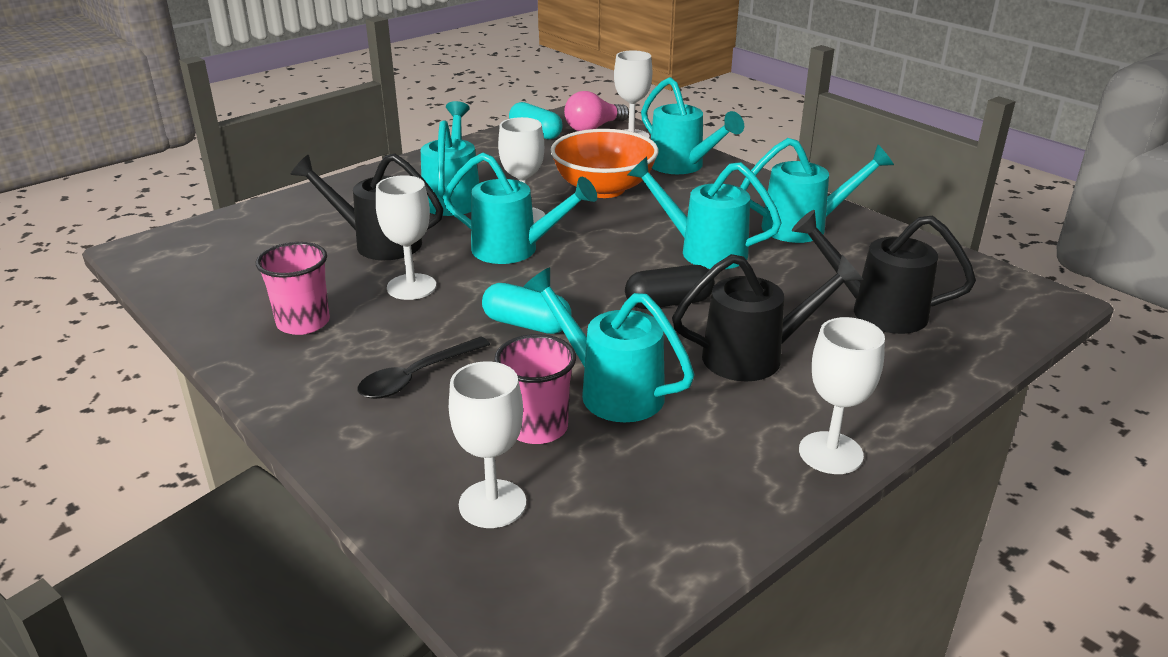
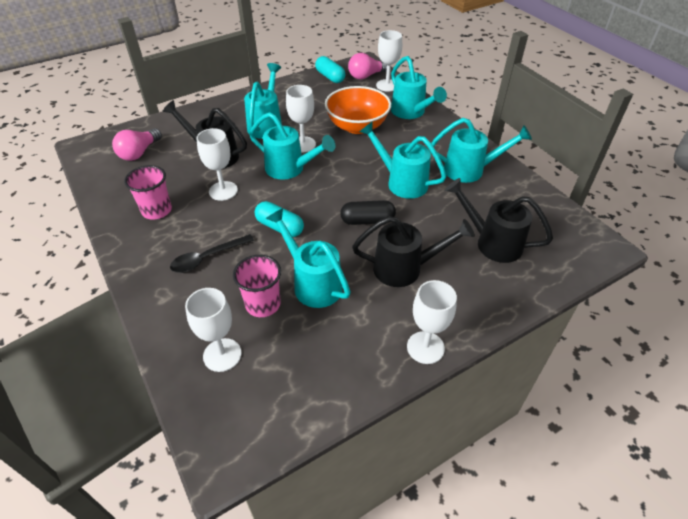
camera: 10 degrees right, 15 degrees up
none -> pink light bulb [112,128,162,161]

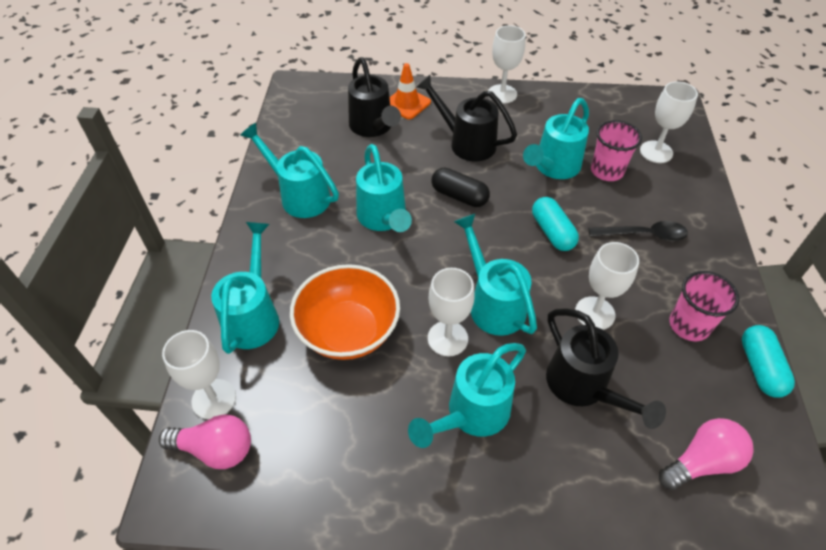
camera: 145 degrees left, 5 degrees up
turquoise watering can [266,208,351,308] -> turquoise watering can turned 45 degrees clockwise [523,98,589,179]
turquoise capsule [315,56,345,83] -> turquoise capsule moved to [742,325,795,398]
none -> orange traffic cone [390,63,431,119]

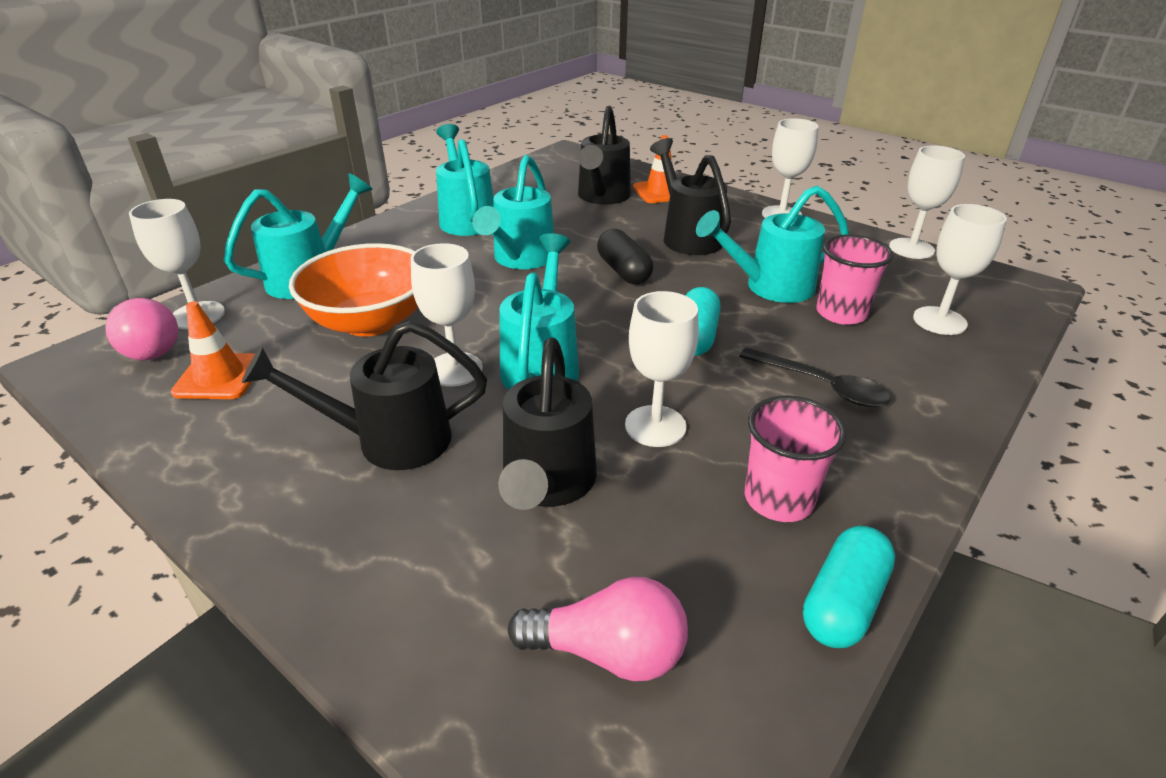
camera: 35 degrees right, 15 degrees down
turquoise watering can [408,343,526,448] -> black watering can [242,321,487,470]
none -> orange traffic cone [171,301,256,399]
none -> white goblet [889,145,965,259]

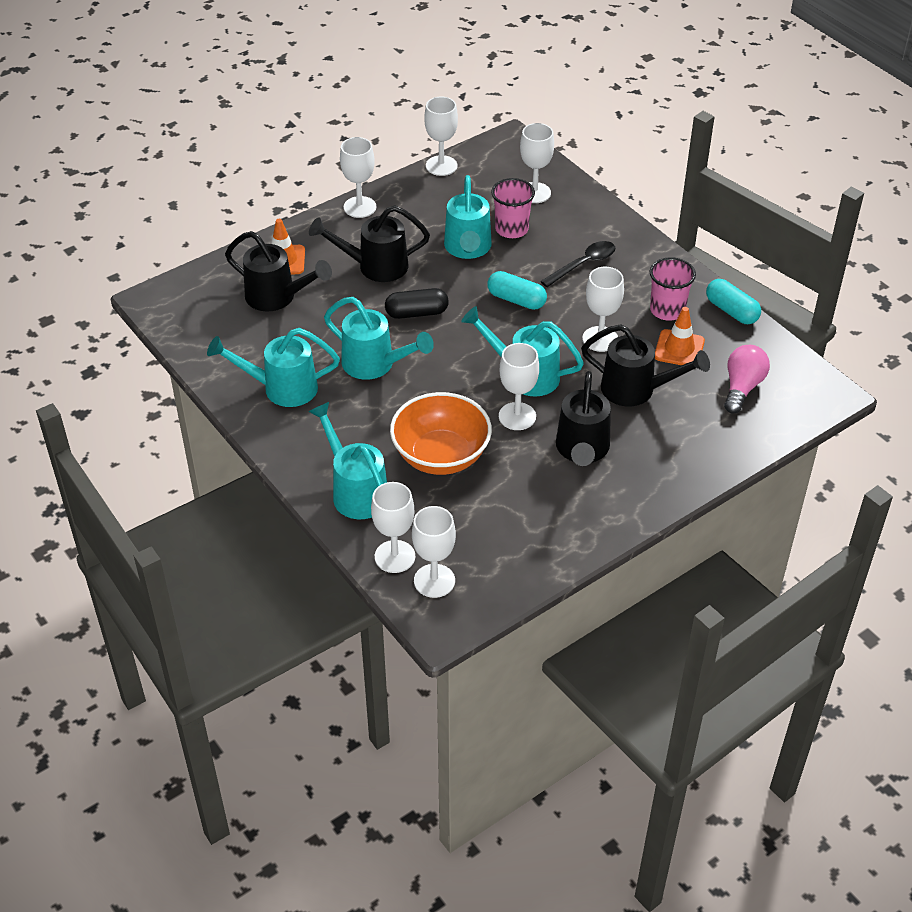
camera: 75 degrees left, 10 degrees up
pink light bulb [105,298,178,360] -> white goblet [412,506,456,598]
orange traffic cone [171,301,256,399] -> orange traffic cone moved to [655,307,705,365]

